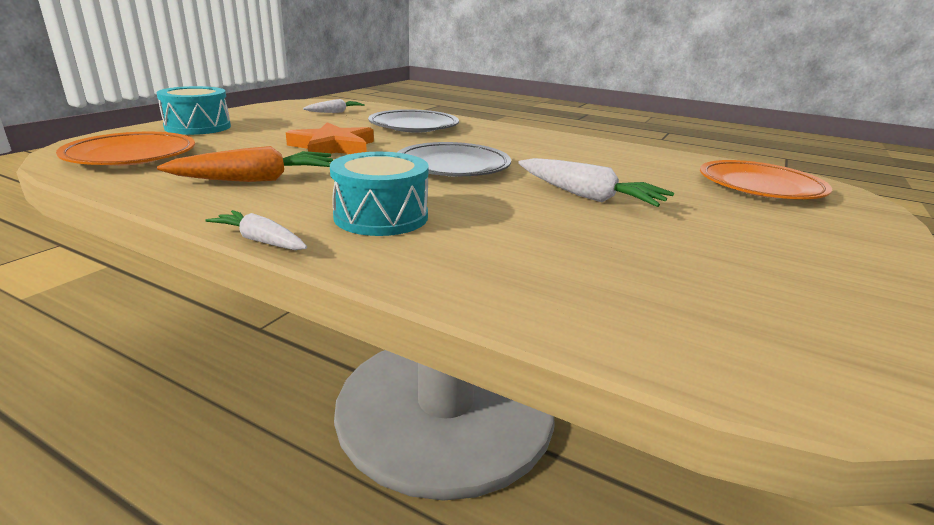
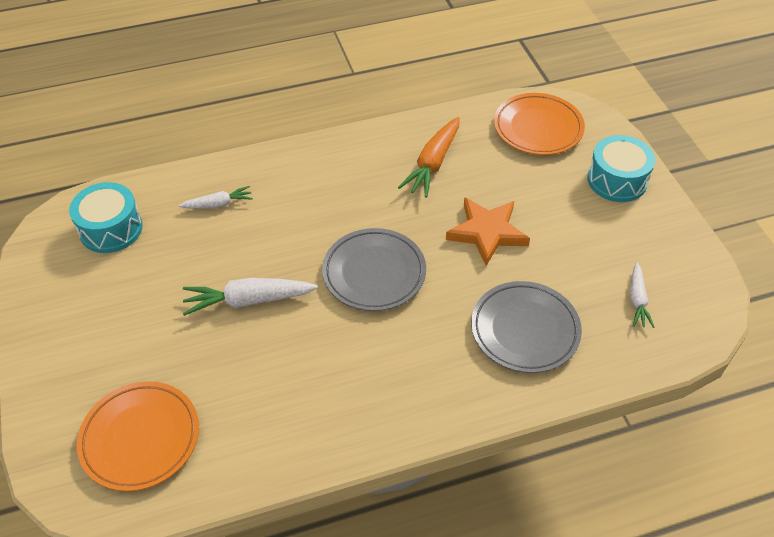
camera: 135 degrees right, 25 degrees up
white carrot [205,210,307,250] -> white carrot moved to [179,186,253,209]
turquoise drum [330,152,429,236] -> turquoise drum moved to [69,182,143,253]

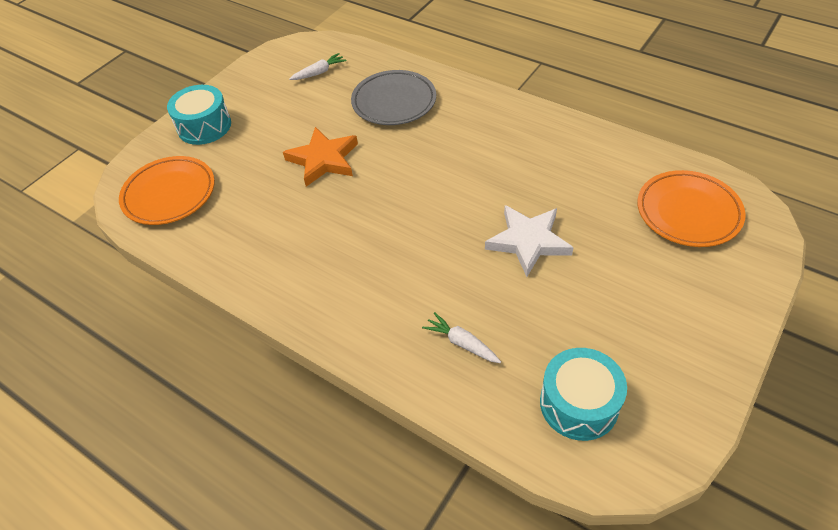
camera: 125 degrees left, 0 degrees up
white carrot [183,278,318,316] -> white star [485,205,574,277]
grey plate [322,228,426,311] -> none
orange carrot [398,117,460,198] -> none

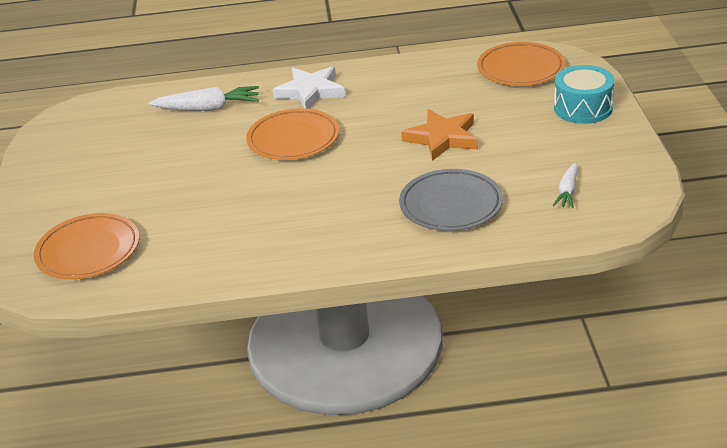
camera: 140 degrees right, 15 degrees down
white carrot [422,312,501,363] -> white carrot [149,86,259,111], size x1.67
white star [485,205,574,277] -> white star moved to [273,66,345,109]
turquoise drum [540,348,627,441] -> none
none -> orange plate [246,108,339,160]

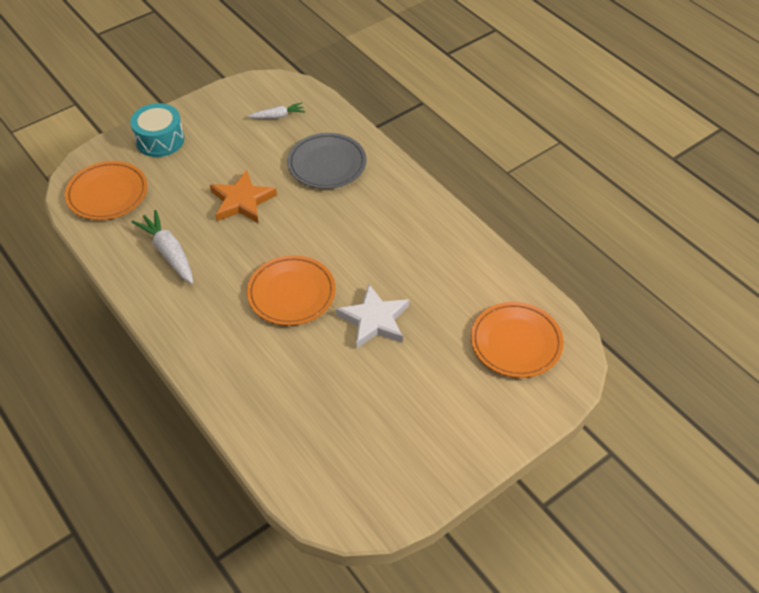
camera: 125 degrees left, 15 degrees up
white carrot [149,86,259,111] -> white carrot moved to [132,210,193,284]
white star [273,66,345,109] -> white star moved to [336,284,409,349]

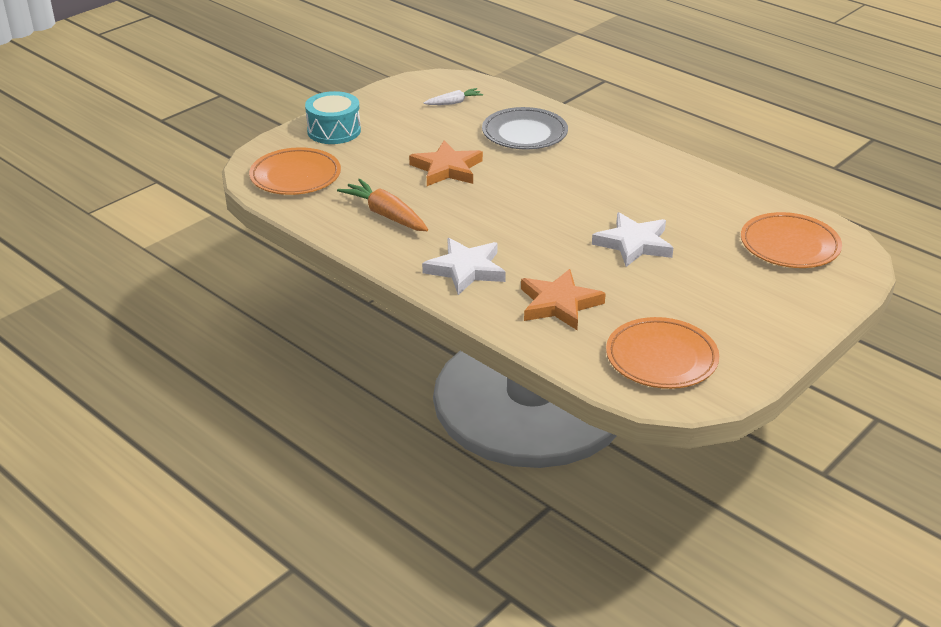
camera: 10 degrees left, 15 degrees down
white carrot [132,210,193,284] -> orange carrot [337,179,428,231]
orange plate [247,255,336,326] -> orange plate moved to [606,317,719,389]
none -> white star [422,238,506,295]
none -> orange star [521,269,606,330]

